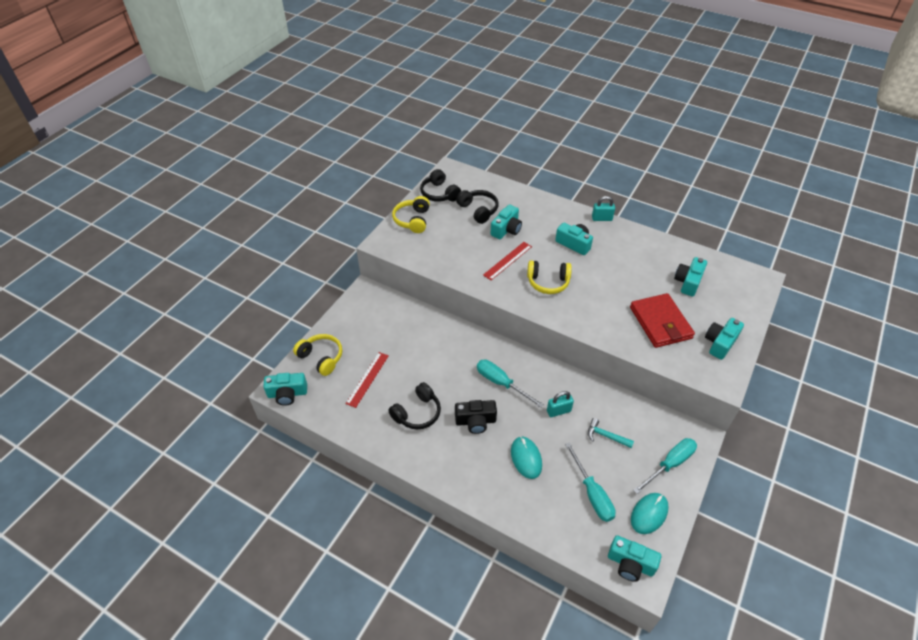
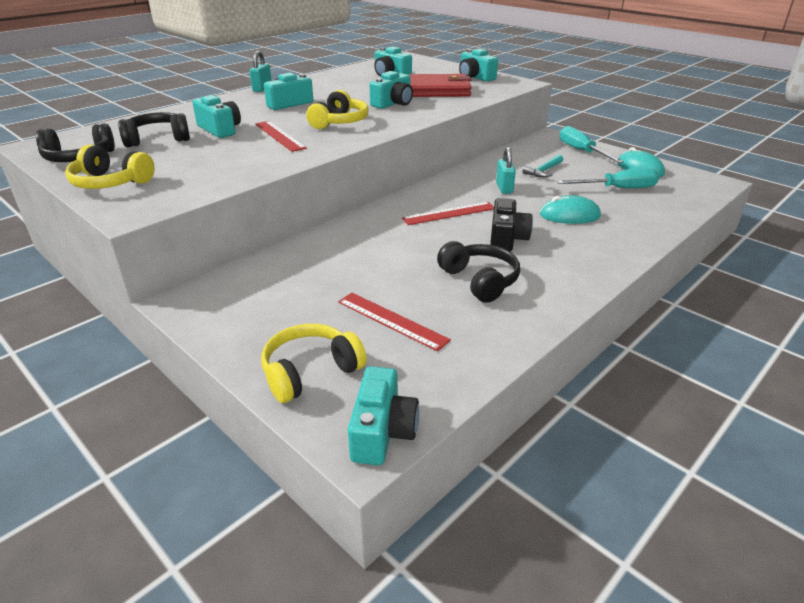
camera: 75 degrees left, 15 degrees down
turquoise screwdriver [477,360,544,408] -> red ruler [402,202,494,225]
turquoise camera [608,535,661,582] -> turquoise camera moved to [370,71,413,109]

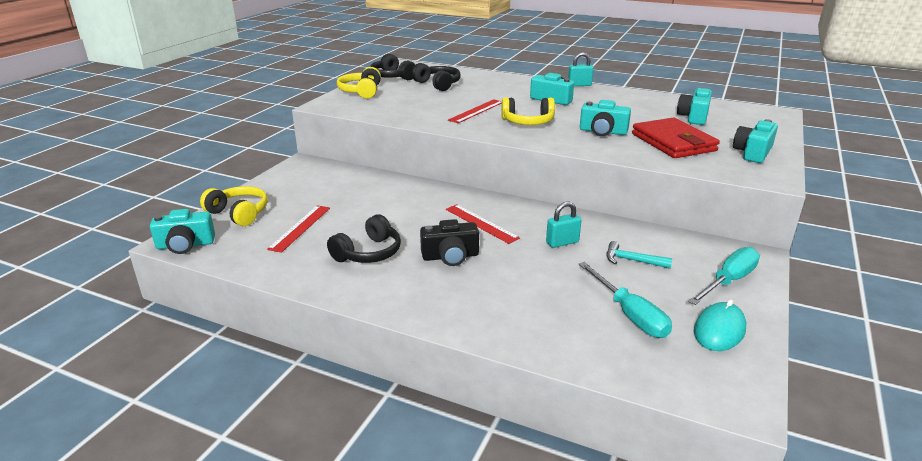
camera: 70 degrees right, 5 degrees down
turquoise camera [192,95,241,138] -> none
turquoise mouse [540,195,601,224] -> none

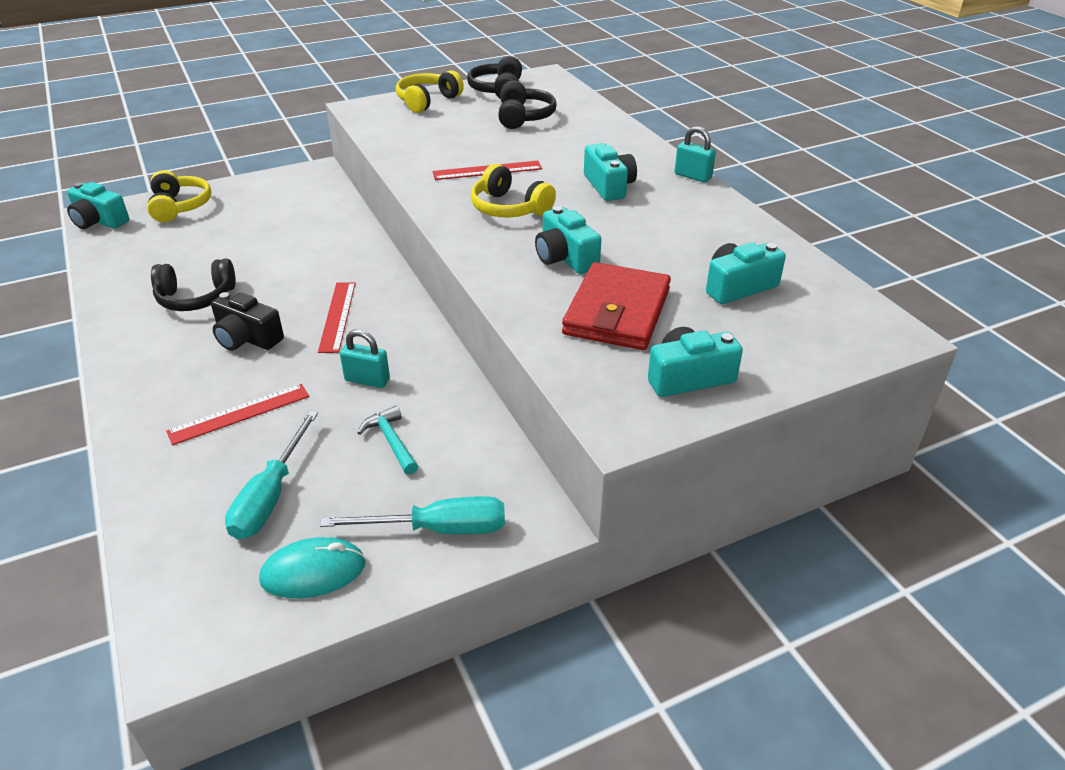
camera: 40 degrees right, 10 degrees up
red ruler [267,205,330,253] -> red ruler moved to [166,384,309,445]

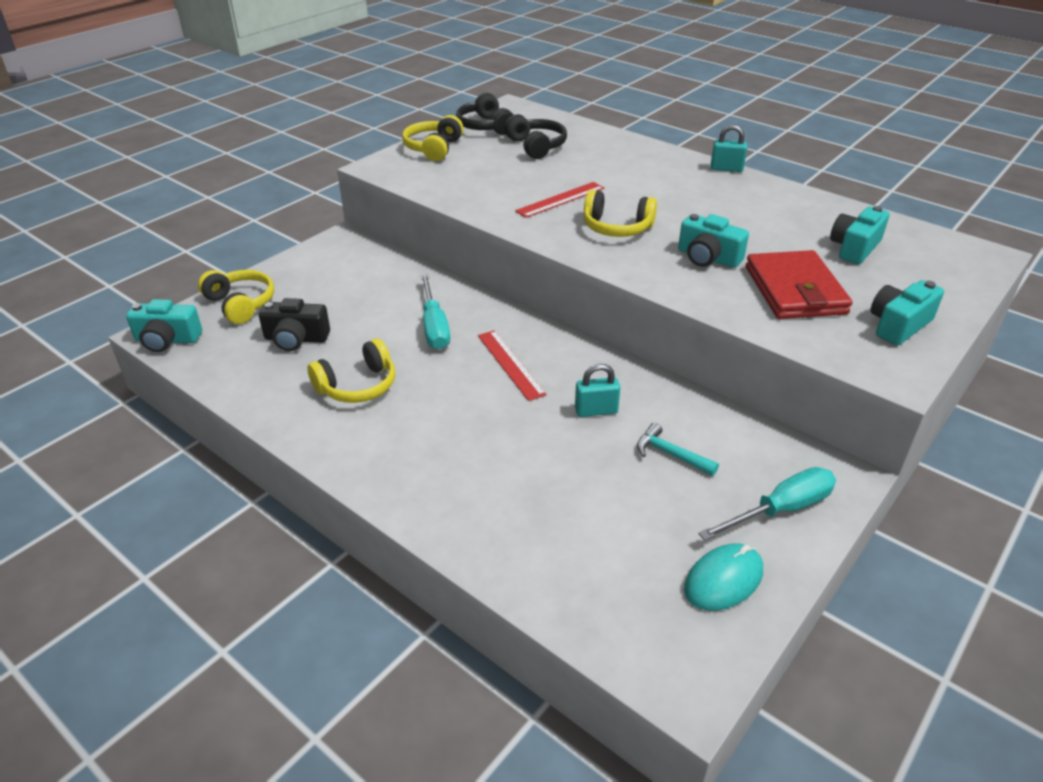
camera: 25 degrees left, 0 degrees up
black headphones [151,258,236,311] -> yellow headphones [308,338,395,403]
red ruler [166,384,309,445] -> none
black camera [211,292,284,351] -> black camera moved to [259,298,330,351]
turquoise screwdriver [225,411,318,540] -> turquoise screwdriver moved to [421,273,450,349]
turquoise camera [584,143,637,201] -> none

